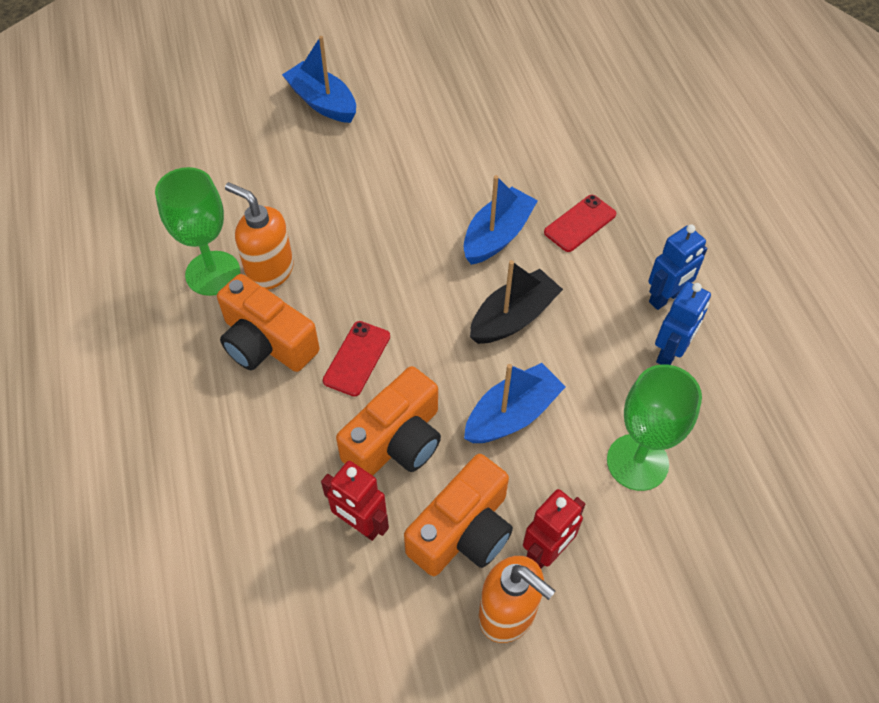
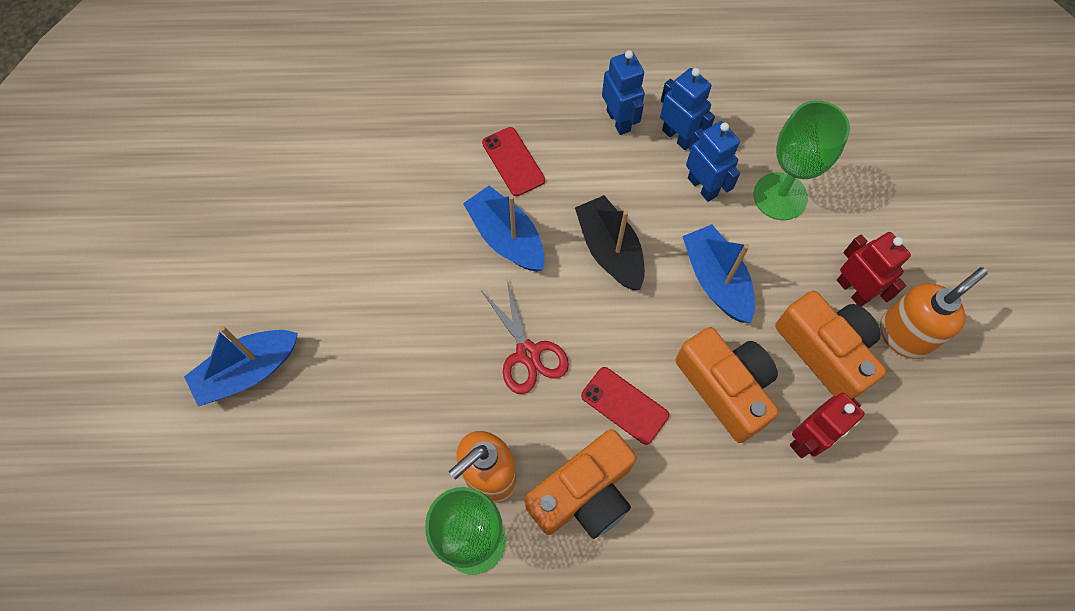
camera: 75 degrees left, 10 degrees up
none -> red scissors [481,281,569,394]
none -> blue robot [686,121,740,202]

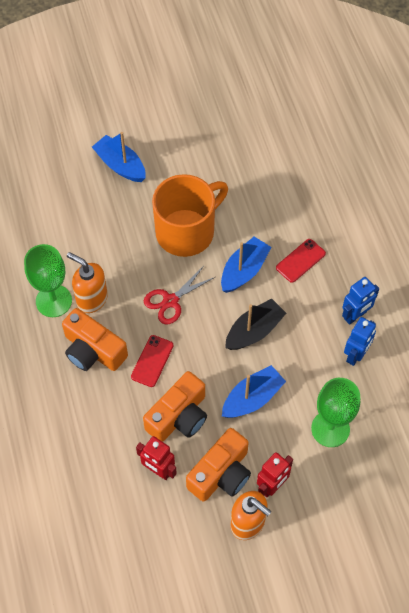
camera: 75 degrees right, 5 degrees down
blue robot [686,121,740,202] -> none
none -> orange mug [152,174,228,257]

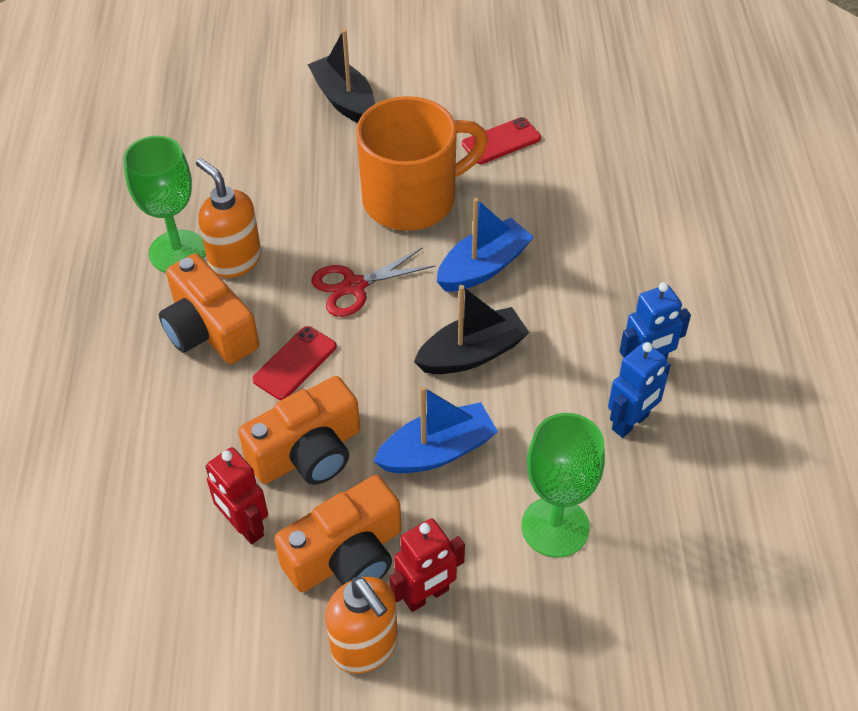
camera: 15 degrees right, 10 degrees down
blue boat [92,132,145,182] -> black boat [307,29,375,123]
red phone [276,239,326,283] -> red phone moved to [462,117,541,164]

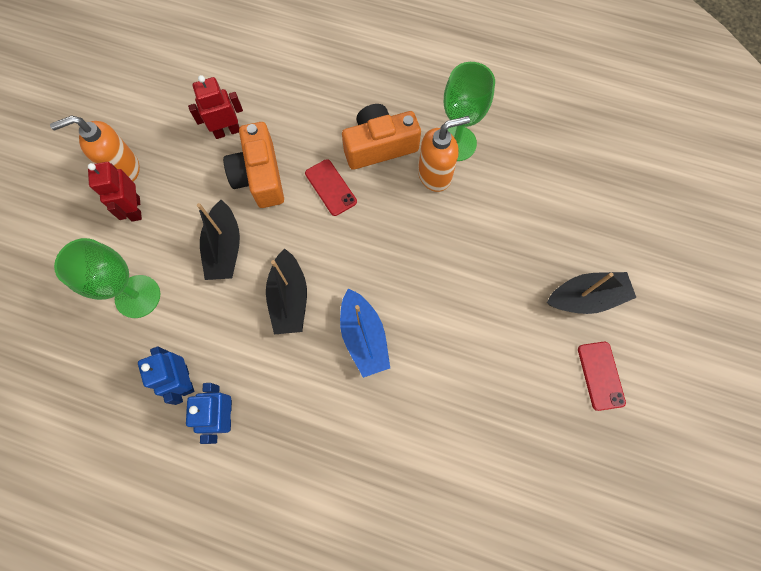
camera: 110 degrees right, 20 degrees up
orange camera [274,475,401,592] -> none
red scissors [311,247,435,317] -> none
orange mug [356,96,488,231] -> none
blue boat [373,386,498,473] -> black boat [197,200,240,280]
red phone [462,117,541,164] -> red phone moved to [578,342,626,411]

